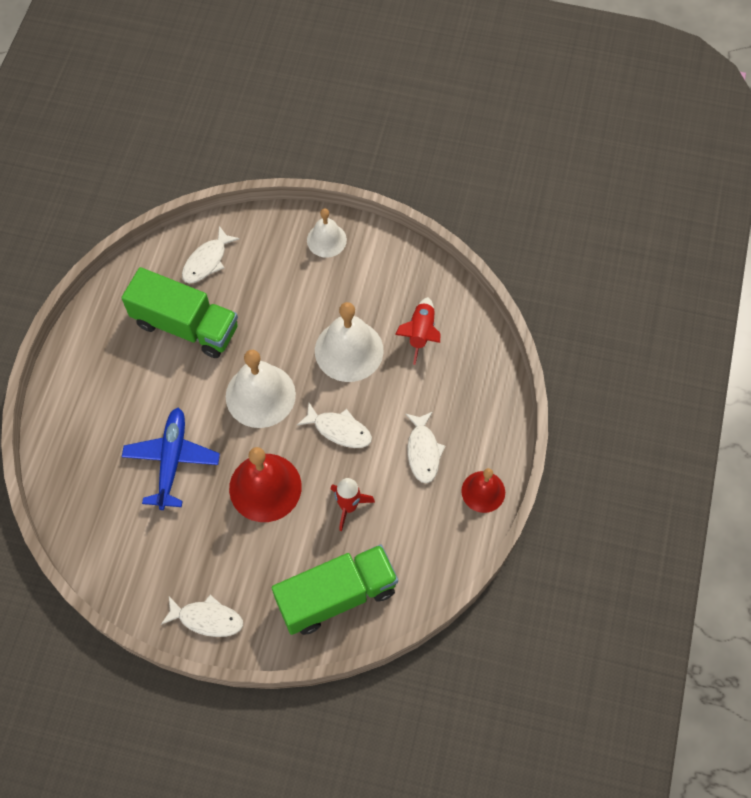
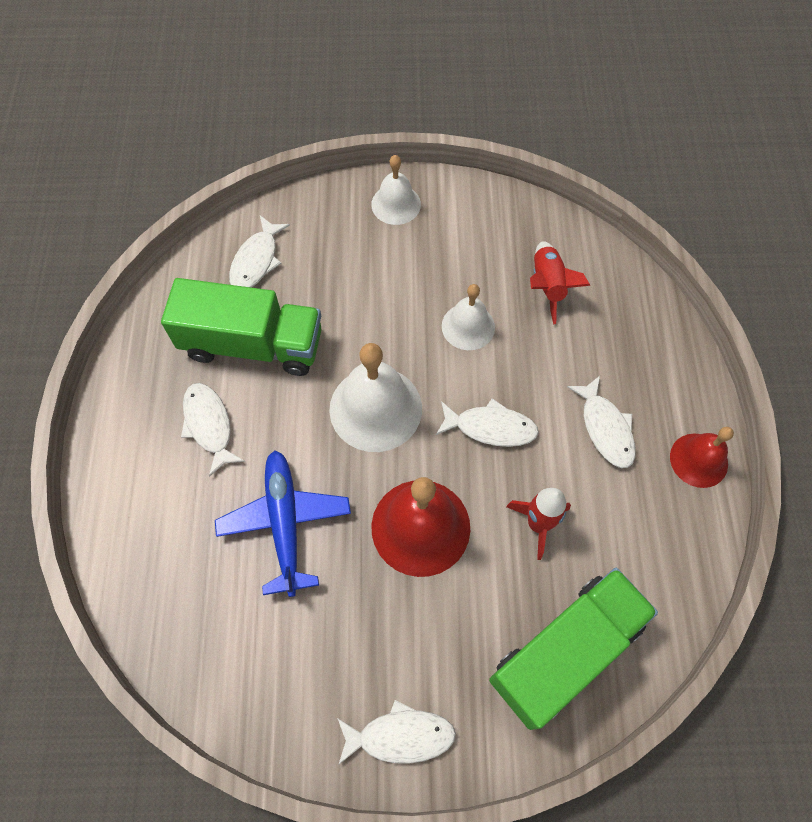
camera: 15 degrees left, 0 degrees up
white bell [315,302,384,382] -> white bell [442,284,495,350], size x0.60
none -> white fish [181,383,245,477]

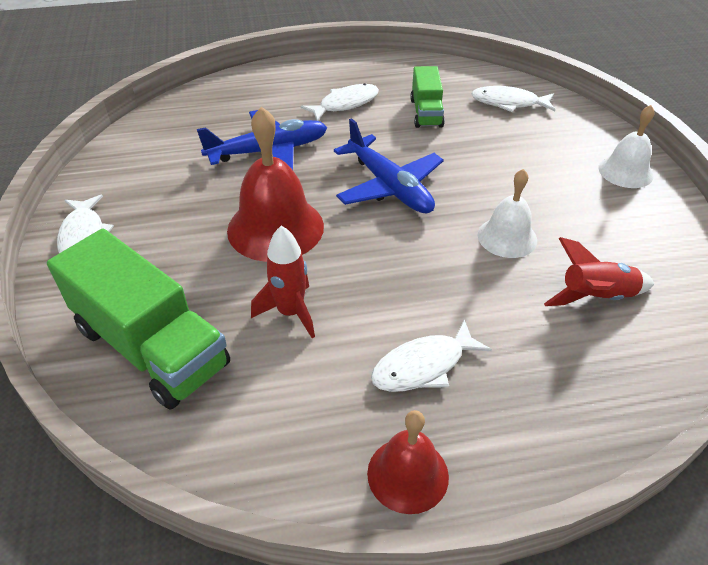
camera: 80 degrees right, 20 degrees down
green truck [161,278,322,376] -> green truck [410,66,445,128], size x0.55
white bell [329,343,422,452] -> blue plane [334,118,444,213]
white fish [436,398,539,447] -> none

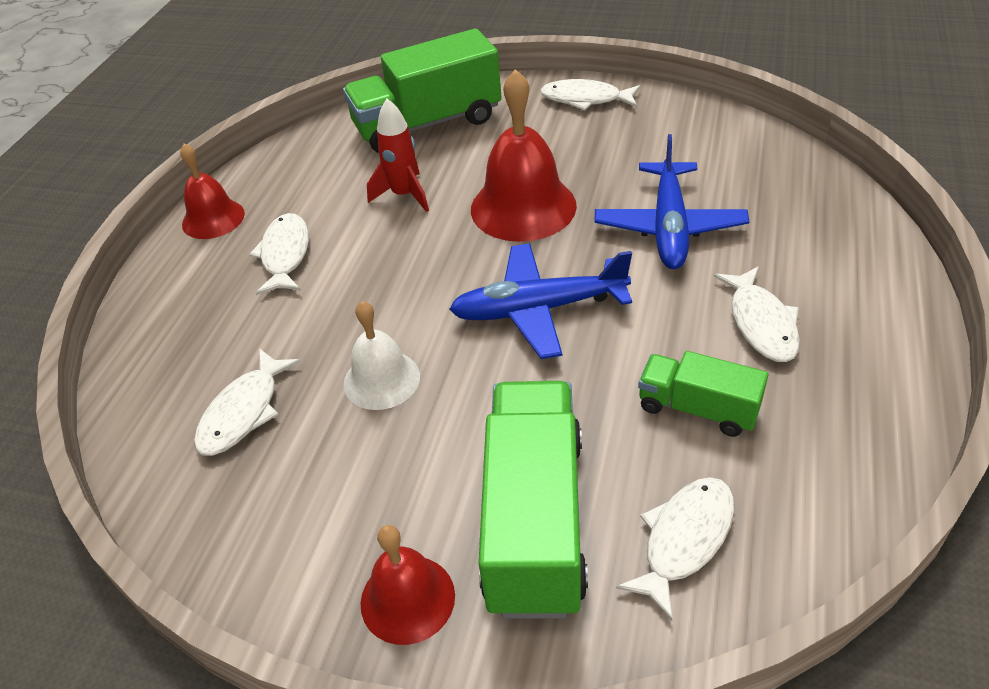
camera: 120 degrees right, 0 degrees up
red rocket [544,237,654,306] -> white fish [194,348,301,456]
white bell [599,105,654,188] -> red bell [360,525,455,645]
none -> green truck [479,381,588,618]

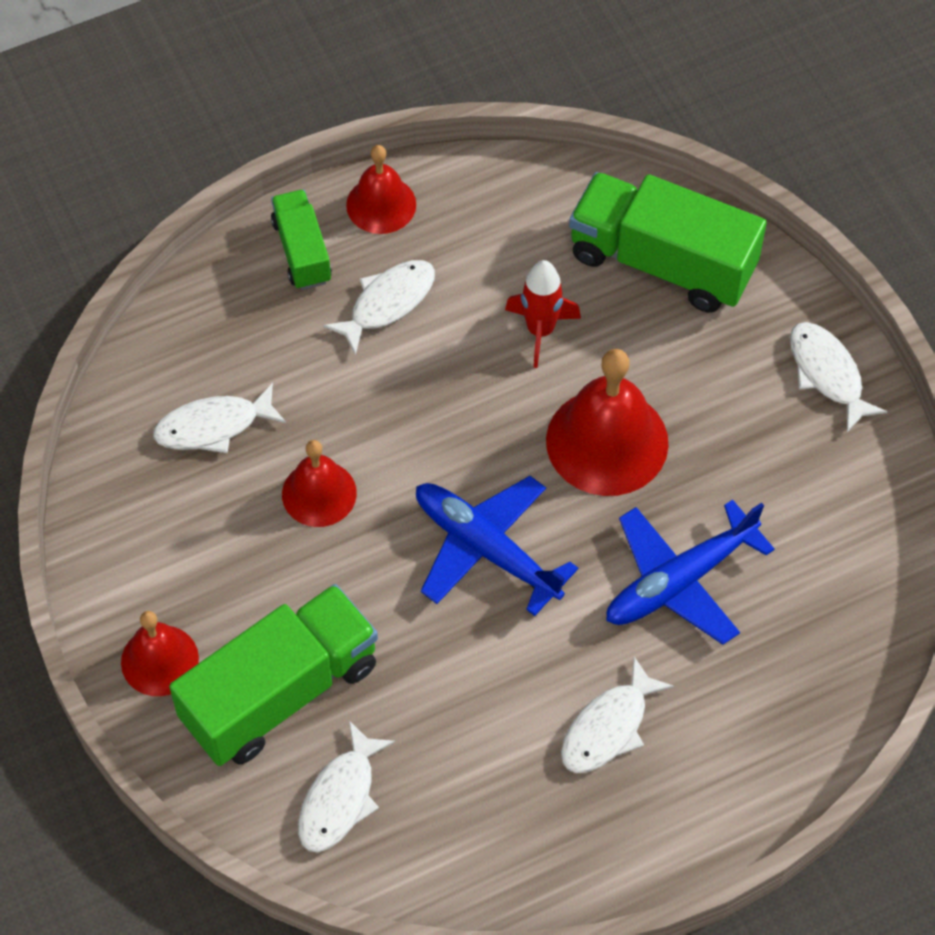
camera: 45 degrees right, 15 degrees up
white bell [344,301,420,410] -> red bell [282,440,357,527]
white fish [616,477,734,621] -> white fish turned 120 degrees clockwise [298,721,395,852]
green truck [638,351,768,437] -> green truck moved to [271,189,332,290]

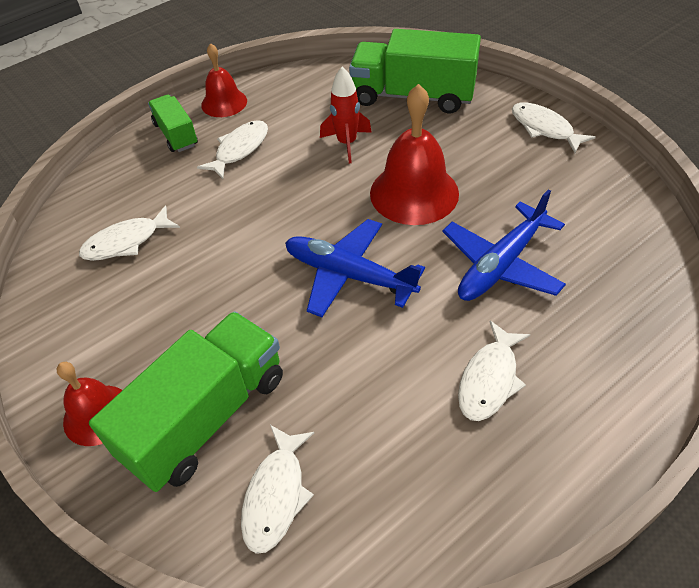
camera: 10 degrees left, 10 degrees down
red bell [282,440,357,527] -> none

